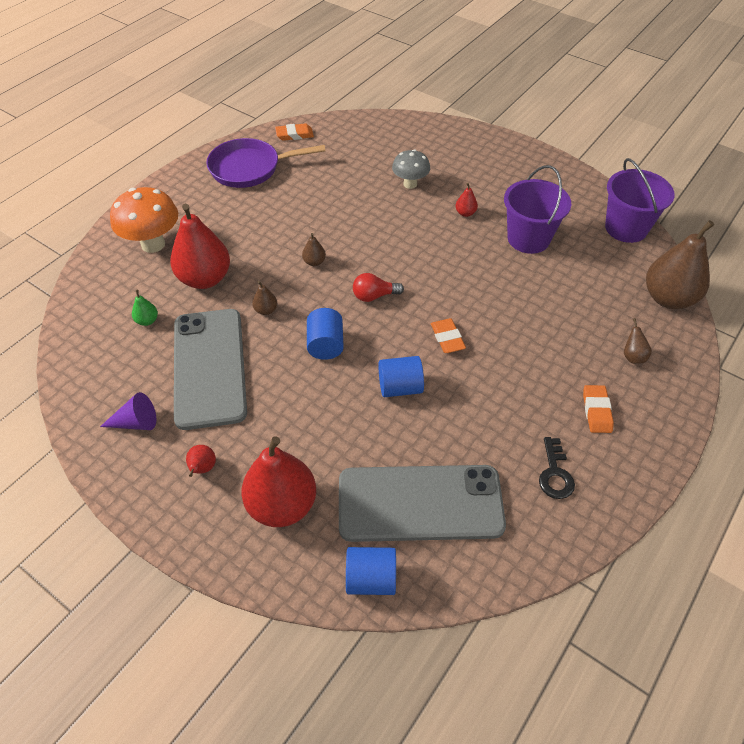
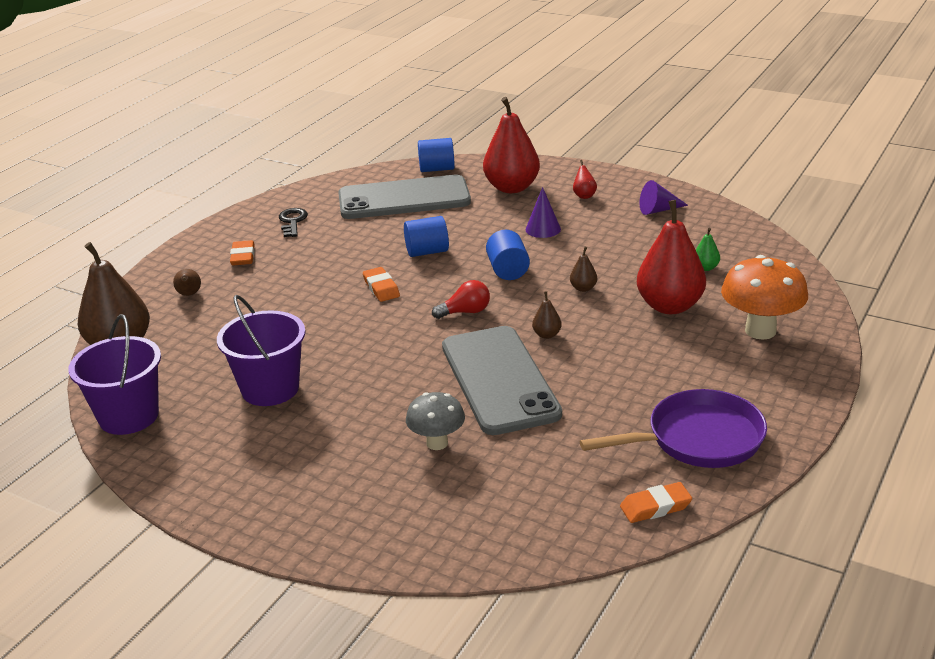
camera: 175 degrees right, 20 degrees down
grey phone [174,309,247,430] -> grey phone moved to [442,326,562,435]
red pear [456,183,478,217] -> none
none -> purple cone [526,187,561,238]

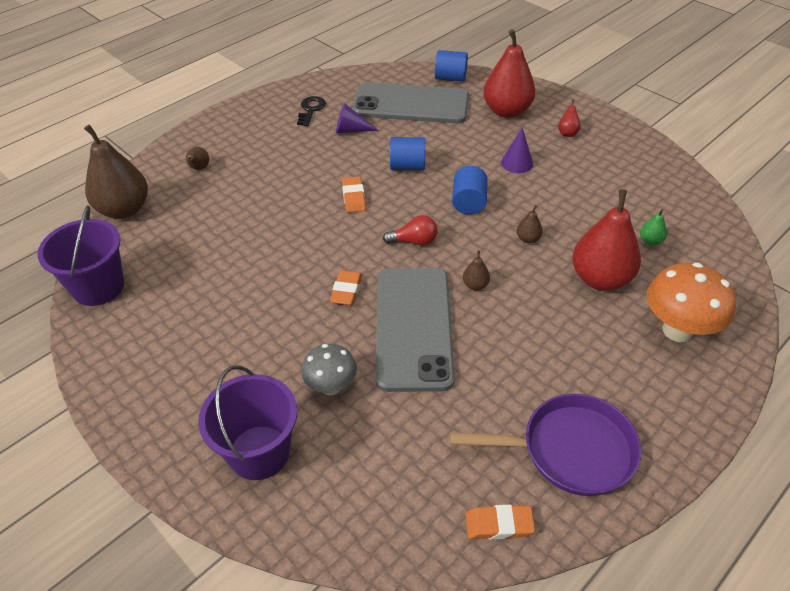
camera: 15 degrees right, 15 degrees up
purple bucket [217,295,305,406] -> purple bucket moved to [198,365,297,480]
orange eraser [230,240,255,266] -> orange eraser moved to [330,270,362,305]
purple cone [639,180,688,215] -> purple cone moved to [336,103,379,133]

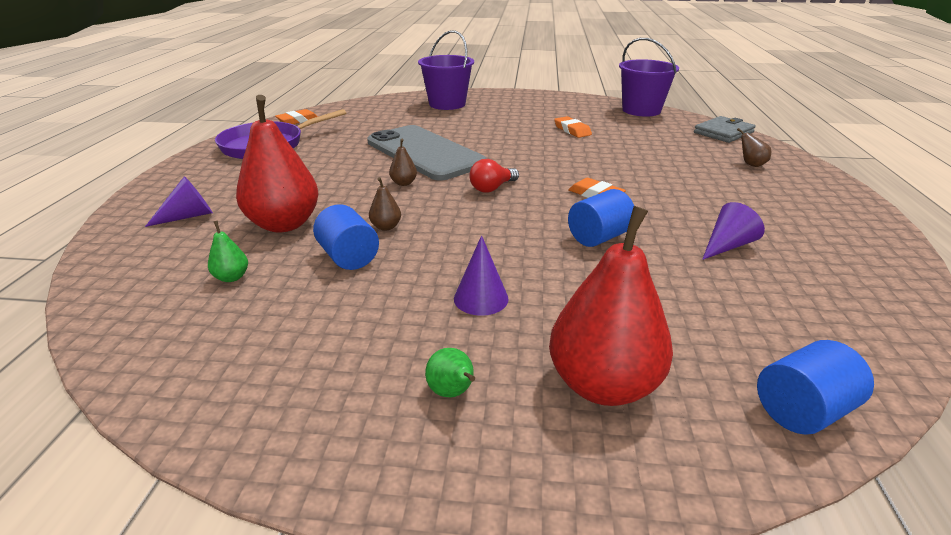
camera: 140 degrees right, 15 degrees down
brown pear [84,125,148,219] -> grey wallet [694,116,756,143]
black key [297,96,326,126] -> none
grey mushroom [301,344,357,395] -> none
orange eraser [330,270,362,305] -> orange eraser moved to [554,116,592,138]
grey phone [352,82,469,123] -> none
blue cylinder [452,166,488,215] -> blue cylinder moved to [313,204,379,270]
red pear [558,99,581,137] -> green pear [425,348,475,397]
orange mushroom [647,262,736,342] -> purple cone [145,176,213,227]

